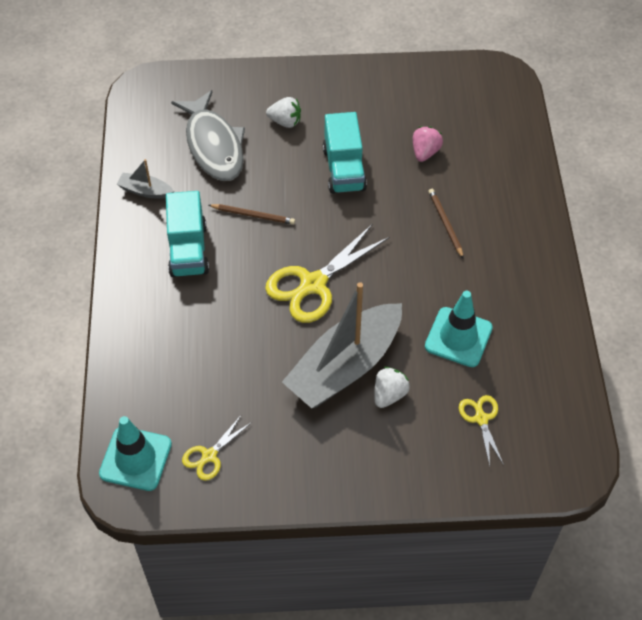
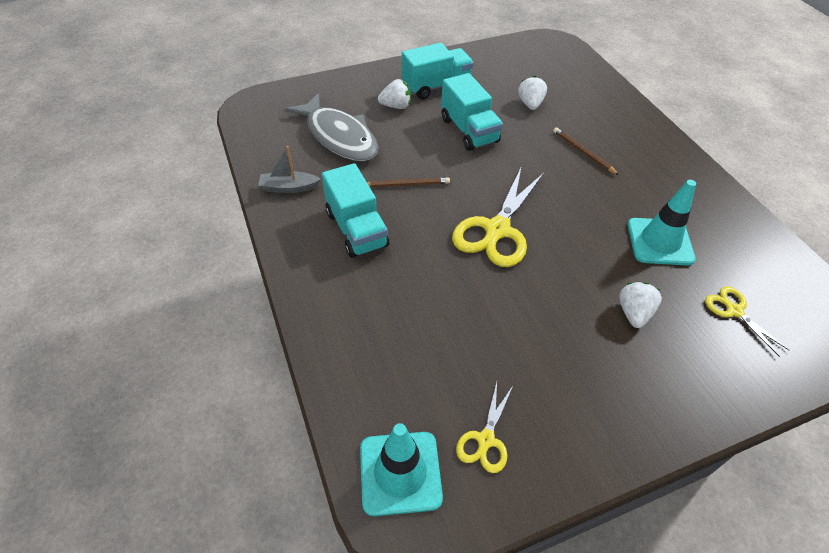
camera: 20 degrees left, 5 degrees down
grey boat [282,282,402,408] -> none
pink strawberry [413,126,443,162] -> white strawberry [518,76,547,110]
none -> turquoise truck [402,43,474,100]

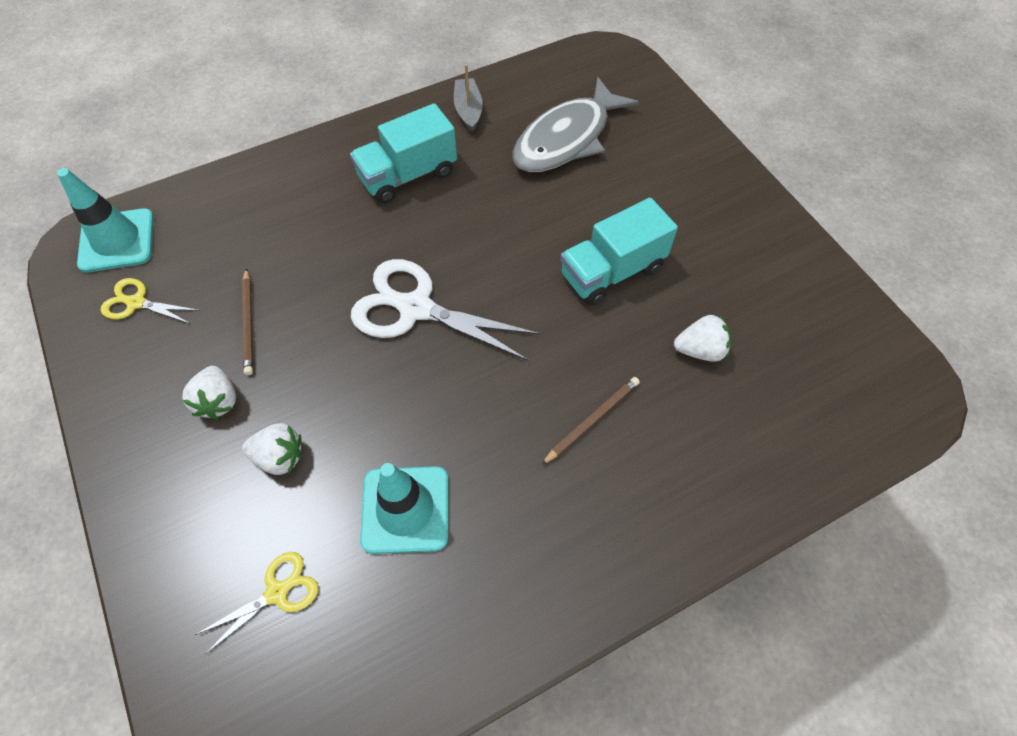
camera: 85 degrees right, 10 degrees up
brown pencil [367,177,450,188] -> brown pencil moved to [242,268,253,375]
white strawberry [378,79,411,109] -> white strawberry moved to [182,366,236,419]
turquoise truck [402,43,474,100] -> none
yellow scissors [452,168,544,267] -> white scissors [351,259,541,361]

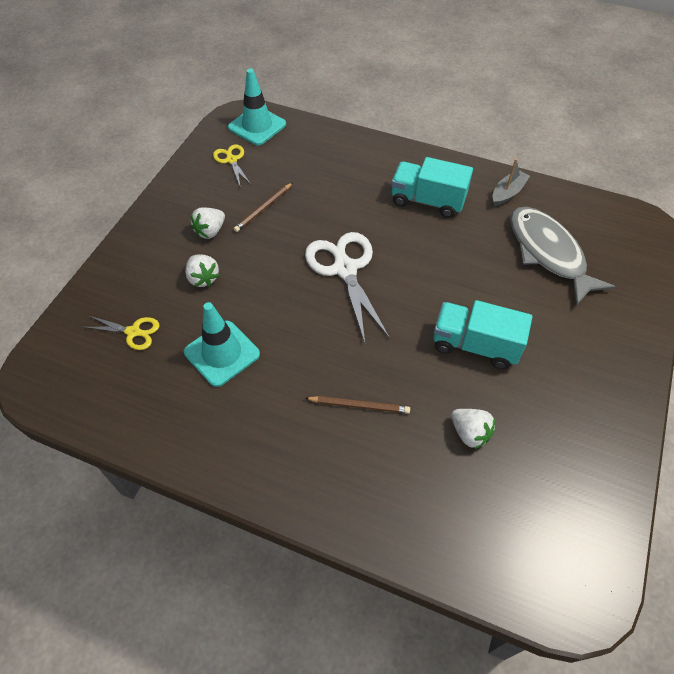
camera: 50 degrees right, 5 degrees down
grey fish [513,77,639,172] -> grey fish turned 60 degrees clockwise [510,207,616,306]

